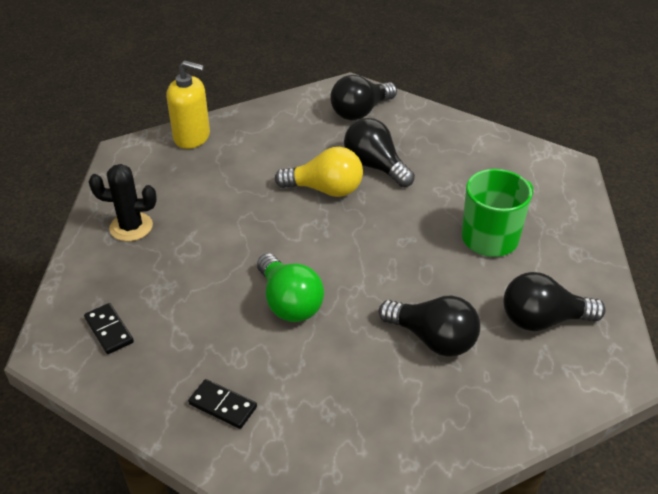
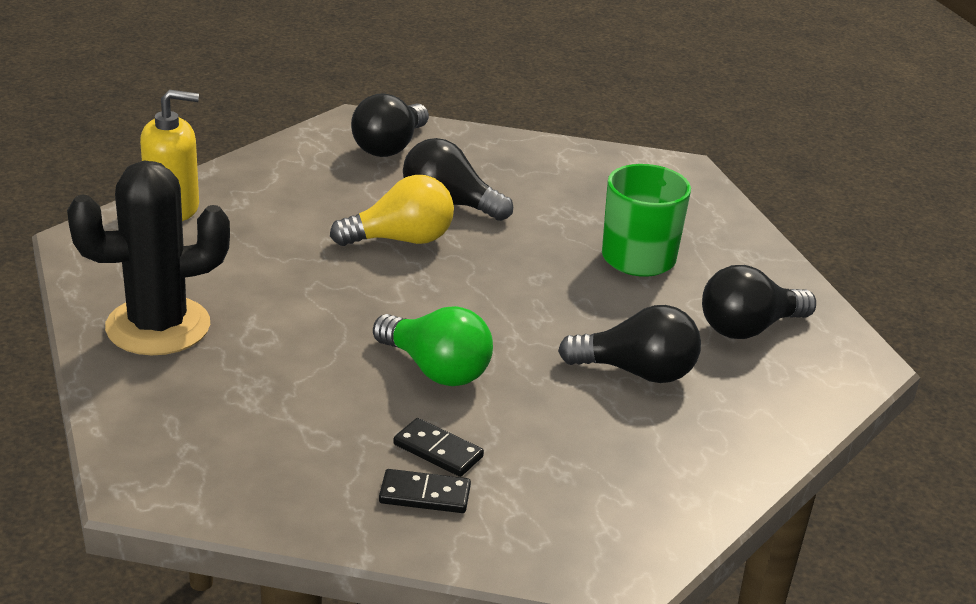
camera: 25 degrees left, 10 degrees down
black domino [84,303,134,354] -> black domino moved to [393,418,484,477]
black cactus [88,164,157,241] -> black cactus [67,161,230,355], size x1.61

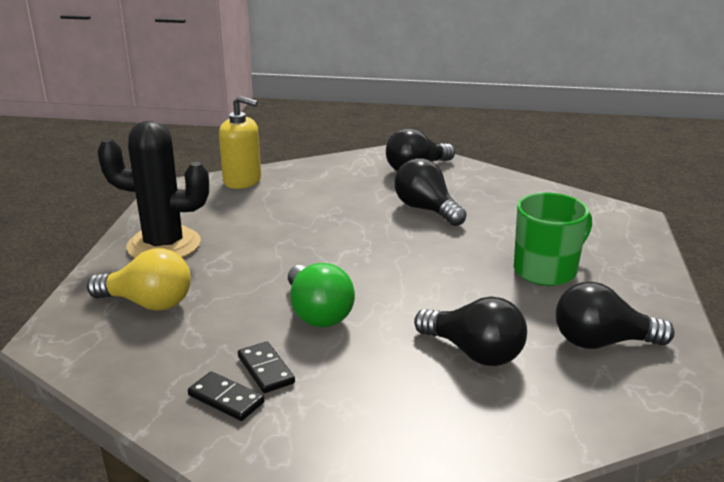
camera: 30 degrees right, 5 degrees down
yellow light bulb [330,175,454,246] -> yellow light bulb moved to [87,248,191,311]

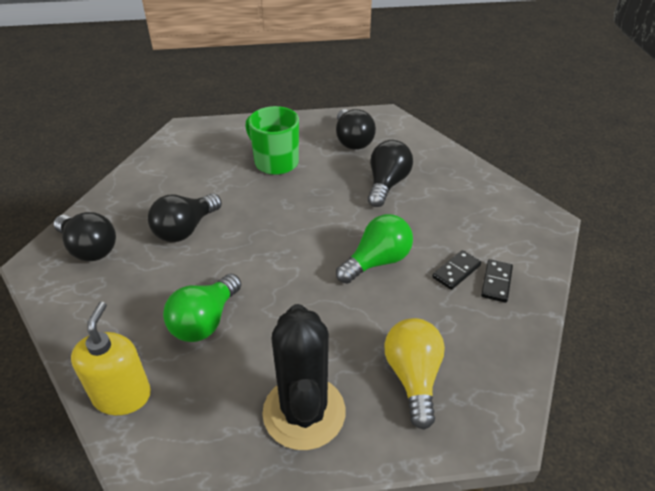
camera: 105 degrees left, 15 degrees up
none -> green light bulb [163,274,241,342]

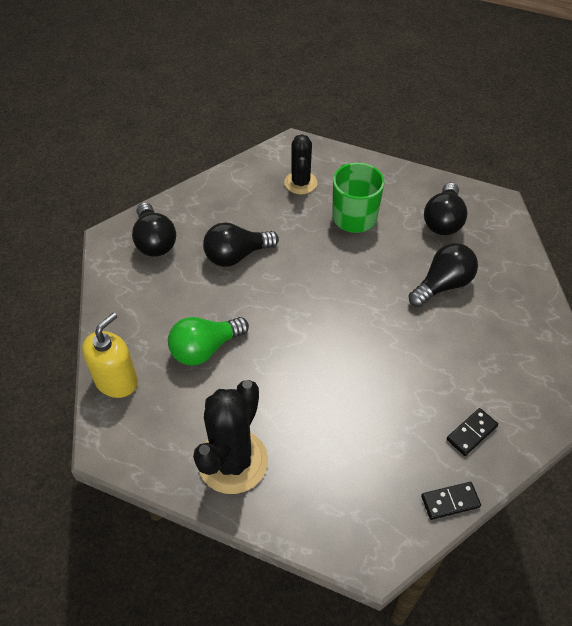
camera: 30 degrees right, 10 degrees up
green light bulb [336,214,413,284] -> none
yellow light bulb [384,318,445,429] -> none
black domino [432,250,481,290] -> black domino moved to [421,482,481,520]
none -> black cactus [284,134,317,194]

